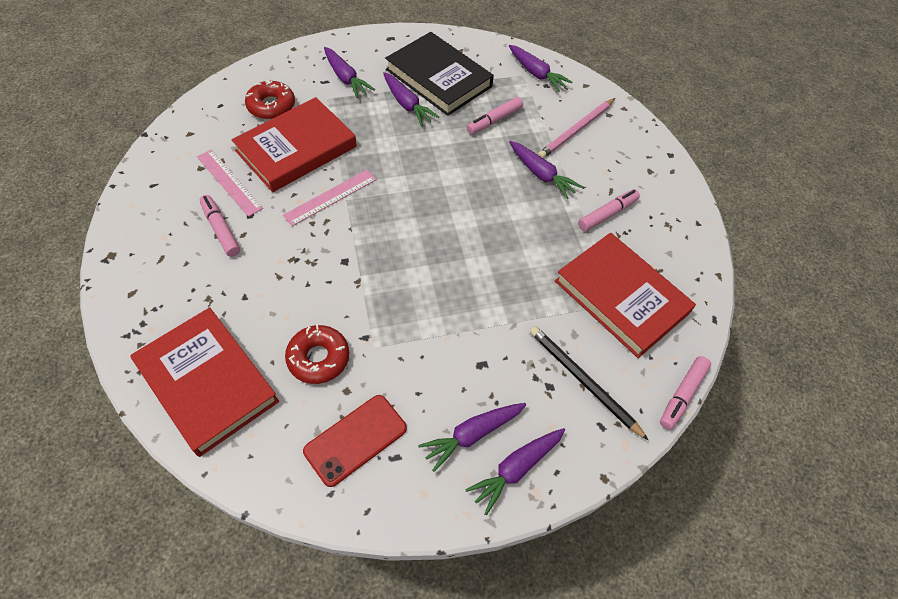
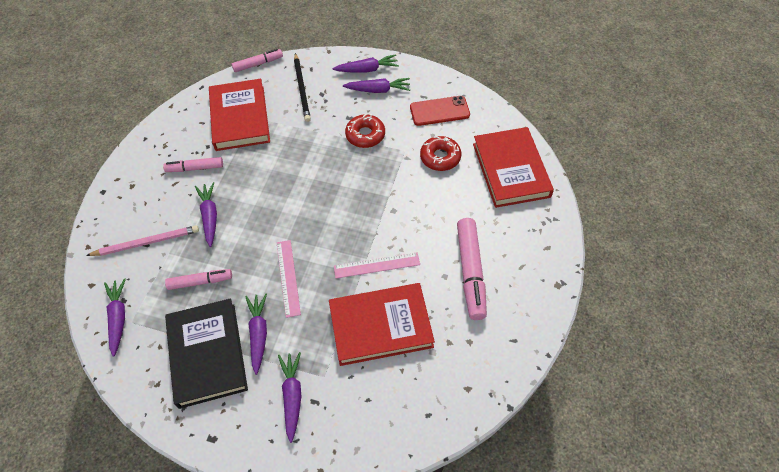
camera: 145 degrees left, 0 degrees up
pink ruler [197,149,263,217] -> pink ruler moved to [277,240,301,318]
pink marker [200,195,240,257] -> pink marker [457,218,487,320], size x1.68
red donut [245,81,295,119] -> red donut moved to [345,114,385,148]

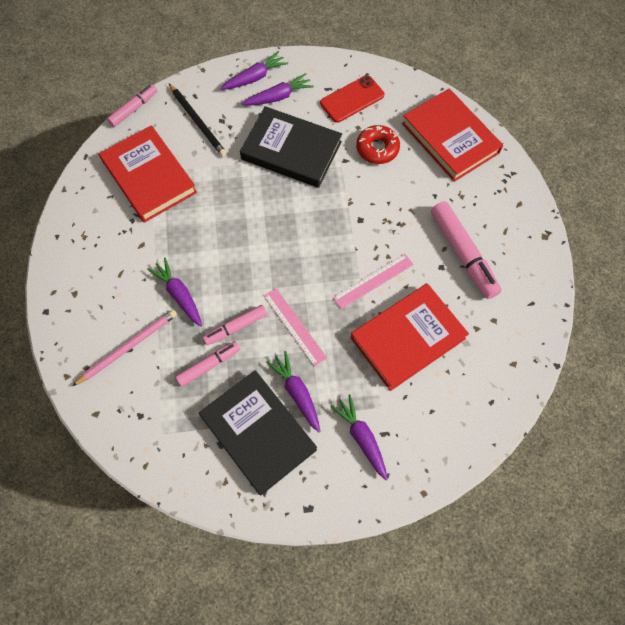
camera: 25 degrees left, 10 degrees up
purple carrot [104,278,126,357] -> none
pink marker [163,157,223,172] -> pink marker moved to [203,305,267,345]
red donut [345,114,385,148] -> black book [240,106,342,188]

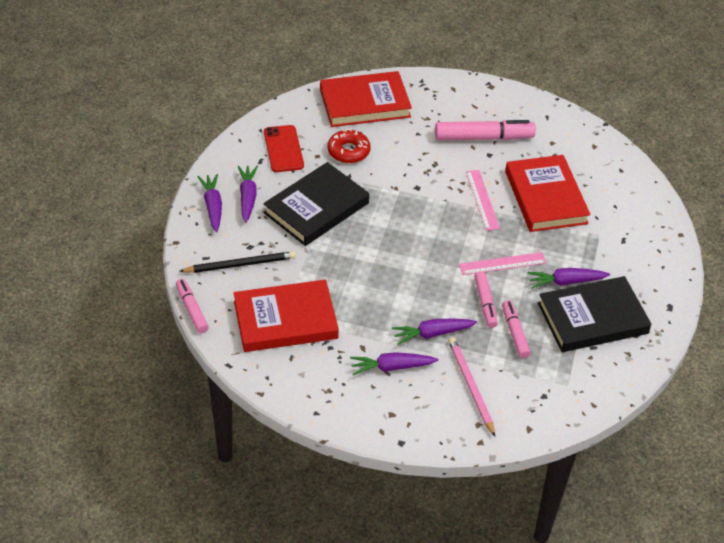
camera: 70 degrees left, 20 degrees down
purple carrot [330,394,388,480] -> purple carrot moved to [350,352,438,375]

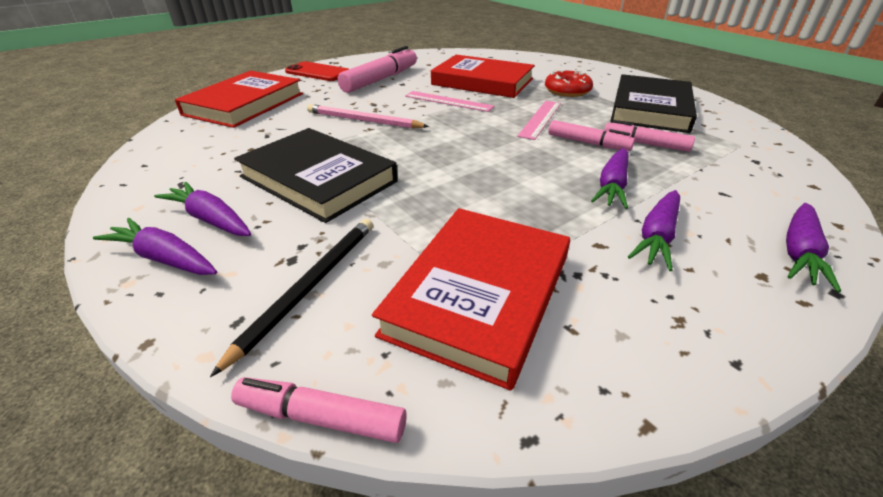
camera: 50 degrees left, 10 degrees down
black book [263,162,369,246] -> black book turned 45 degrees counterclockwise [234,128,398,223]
red phone [264,125,304,172] -> red phone moved to [285,61,349,81]
red donut [327,129,371,163] -> red donut moved to [545,70,593,97]
pink pencil [448,337,495,437] -> pink pencil moved to [307,104,429,129]
purple carrot [527,268,610,289] -> purple carrot moved to [786,203,841,292]

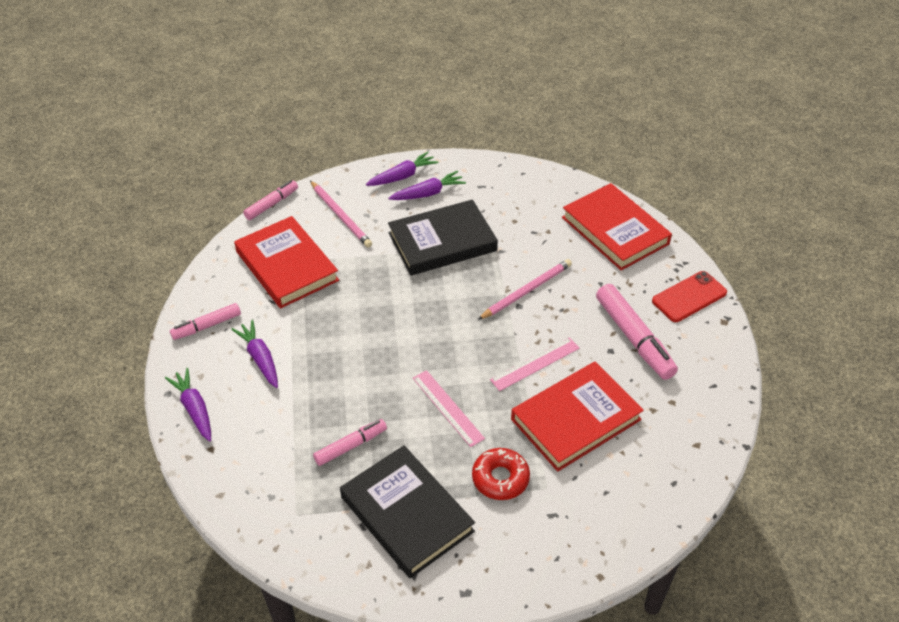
camera: 120 degrees right, 10 degrees up
black pencil [210,219,373,377] -> pink pencil [310,181,372,247]
pink marker [548,120,635,151] -> pink marker moved to [170,303,241,340]
purple carrot [591,148,628,209] -> none

